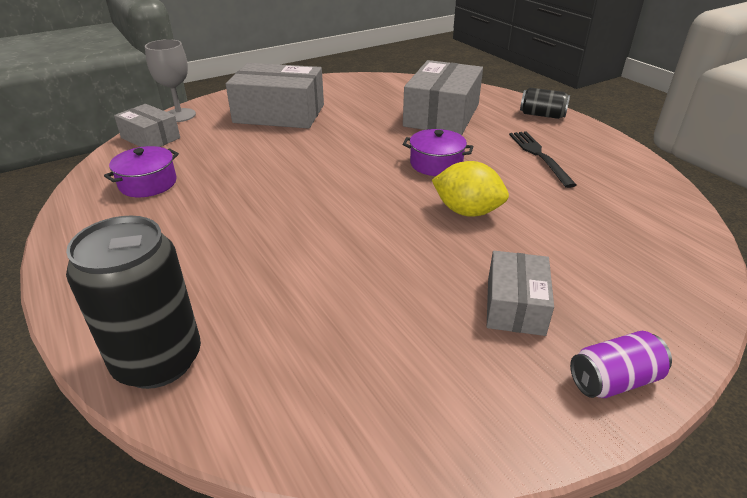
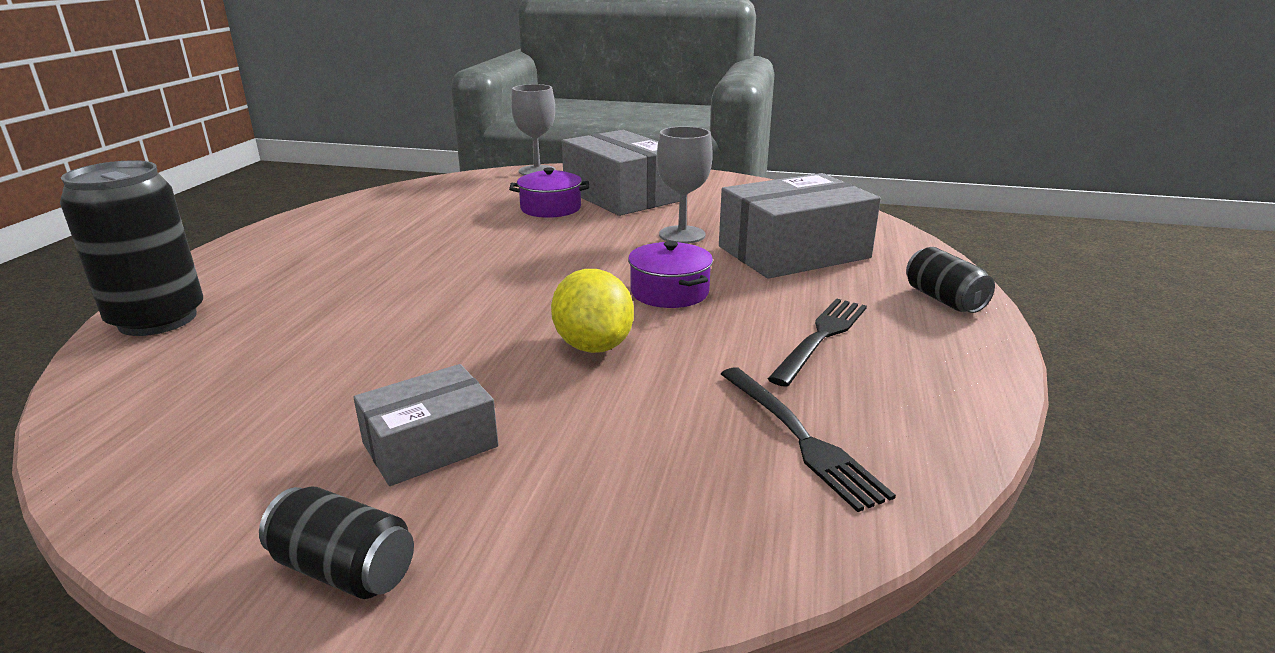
camera: 45 degrees right, 10 degrees down
purple pot [104,146,179,197] -> purple pot moved to [509,167,589,218]
grey box [114,104,180,147] -> none
purple can [570,331,672,398] -> black can [259,487,414,599]
none -> grey goblet [657,126,713,243]
none -> black fork [721,367,896,512]

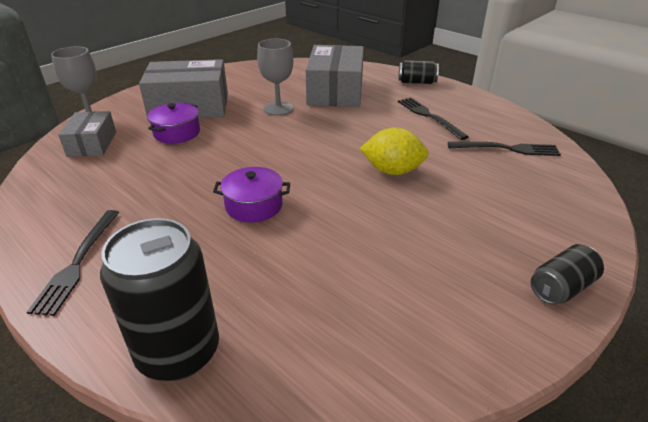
camera: 60 degrees left, 10 degrees up
grey box [353,364,498,486] -> grey box moved to [58,111,116,157]
purple pot [628,241,713,308] -> purple pot moved to [213,167,290,223]
none -> black fork [27,210,120,316]

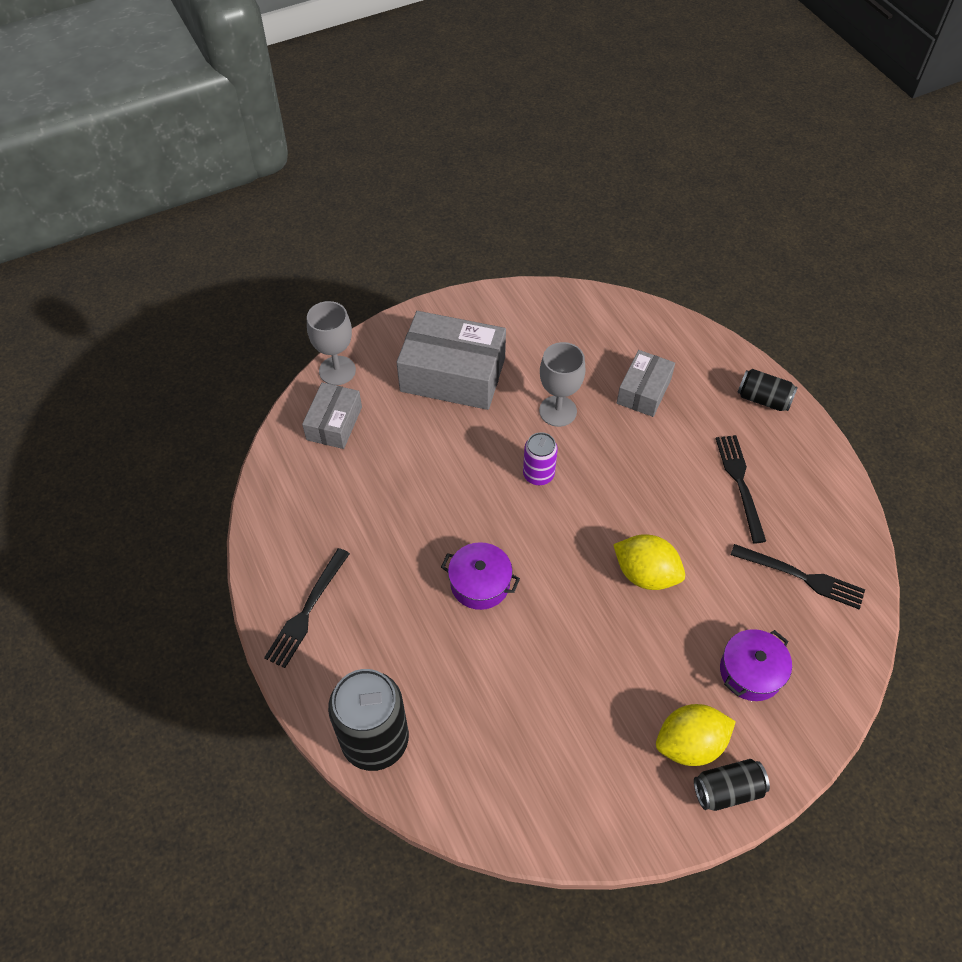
camera: 20 degrees right, 20 degrees up
purple pot [148,103,200,144] -> purple pot moved to [720,629,792,701]
grey box [306,45,364,107] -> grey box [617,350,675,417], size x0.57
none -> purple can [523,432,558,485]
none -> yellow lemon [656,704,736,766]

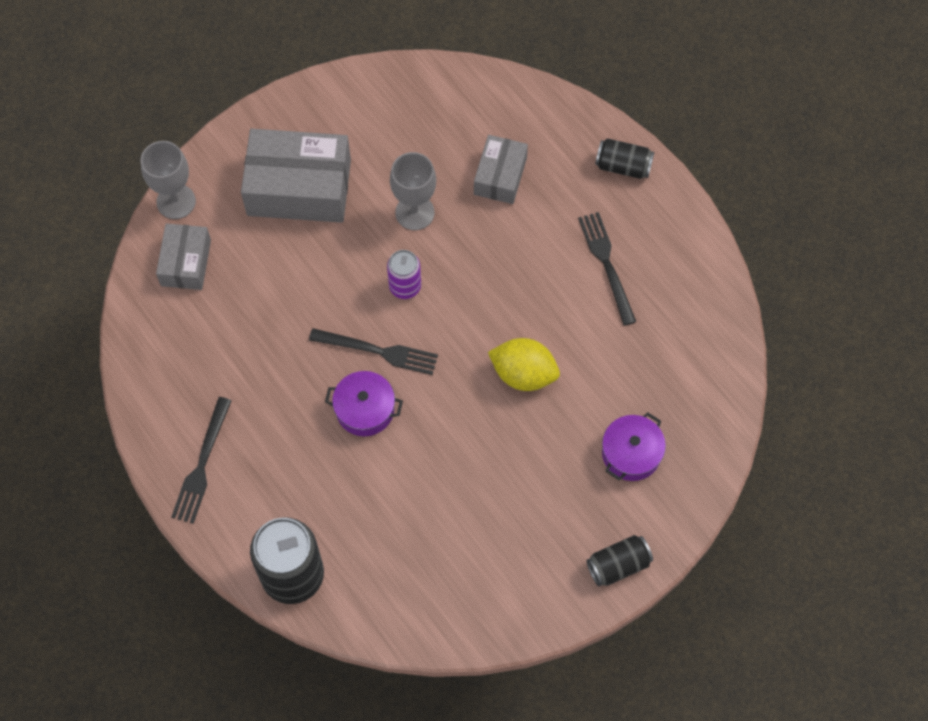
camera: 10 degrees left, 10 degrees up
yellow lemon [656,704,736,766] -> none
black fork [731,544,865,609] -> black fork moved to [309,328,438,375]

